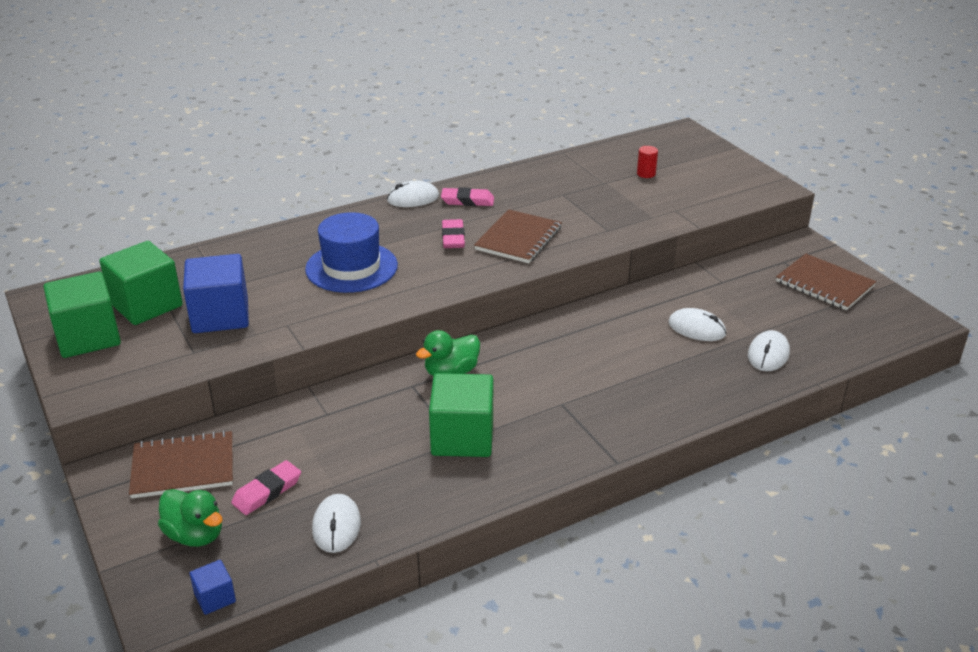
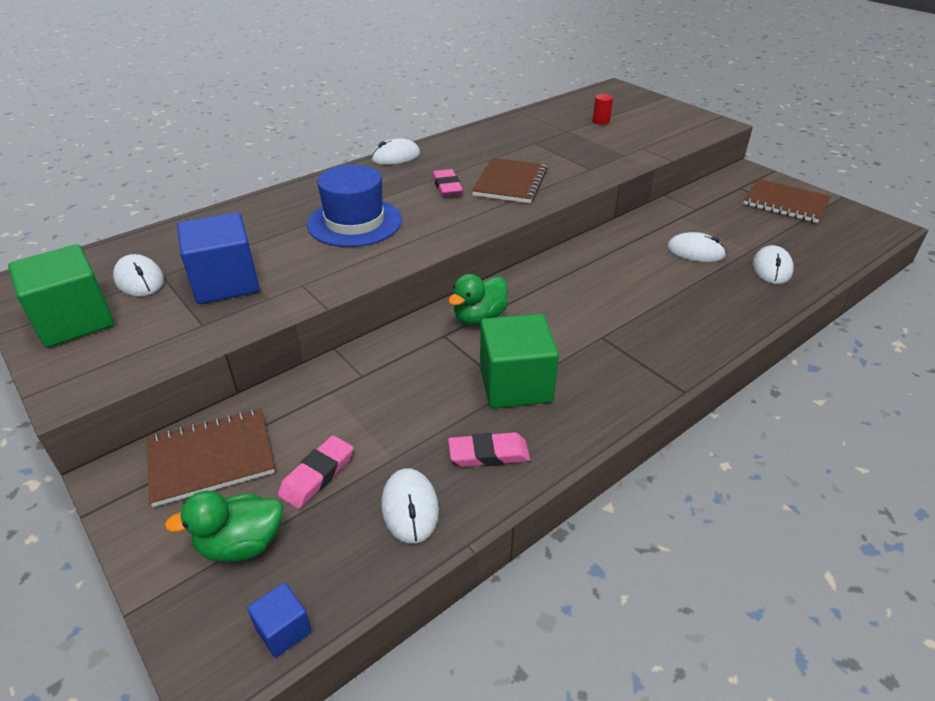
camera: 10 degrees left, 5 degrees up
green cube [100,241,183,325] -> white mouse [113,254,164,297]
green duck [158,489,223,547] -> green duck turned 135 degrees clockwise [165,490,283,562]
pink eraser [441,187,494,206] -> pink eraser moved to [448,432,530,467]

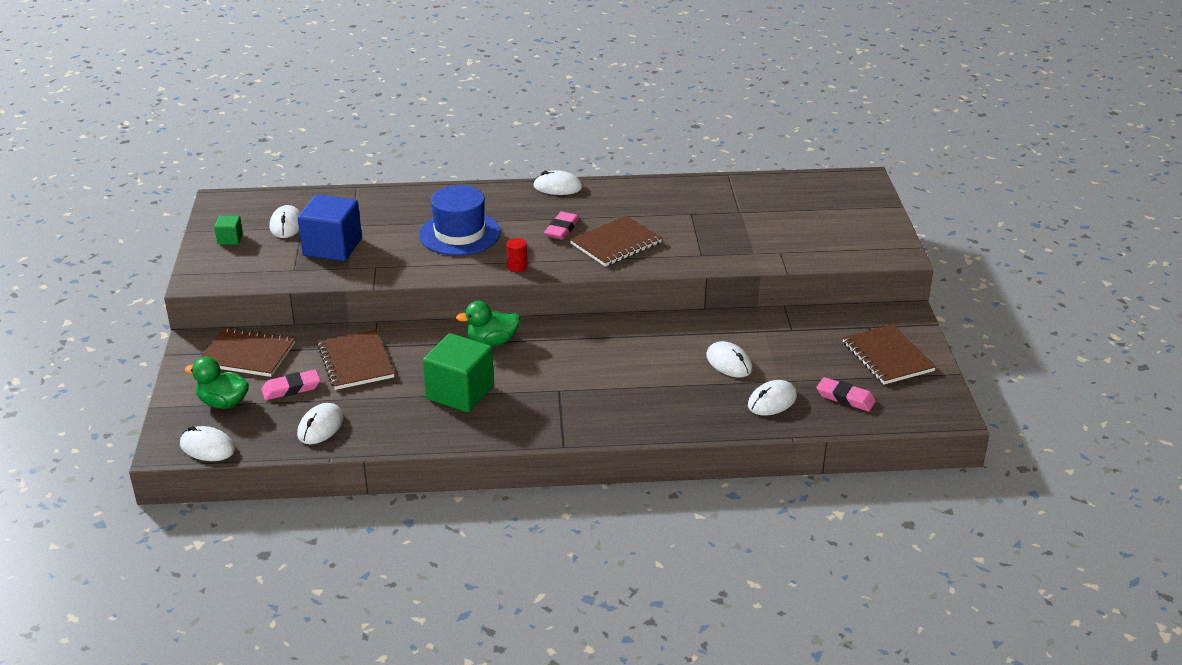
camera: 35 degrees right, 5 degrees down
green cube [8,244,114,348] -> green cube [214,216,243,245], size x0.47
blue cube [247,583,312,658] -> white mouse [180,426,235,461]
pink eraser [448,432,530,467] -> pink eraser moved to [816,377,876,412]
red cylinder [593,94,613,125] -> red cylinder moved to [506,238,527,272]
none -> brown notebook [317,330,395,390]

